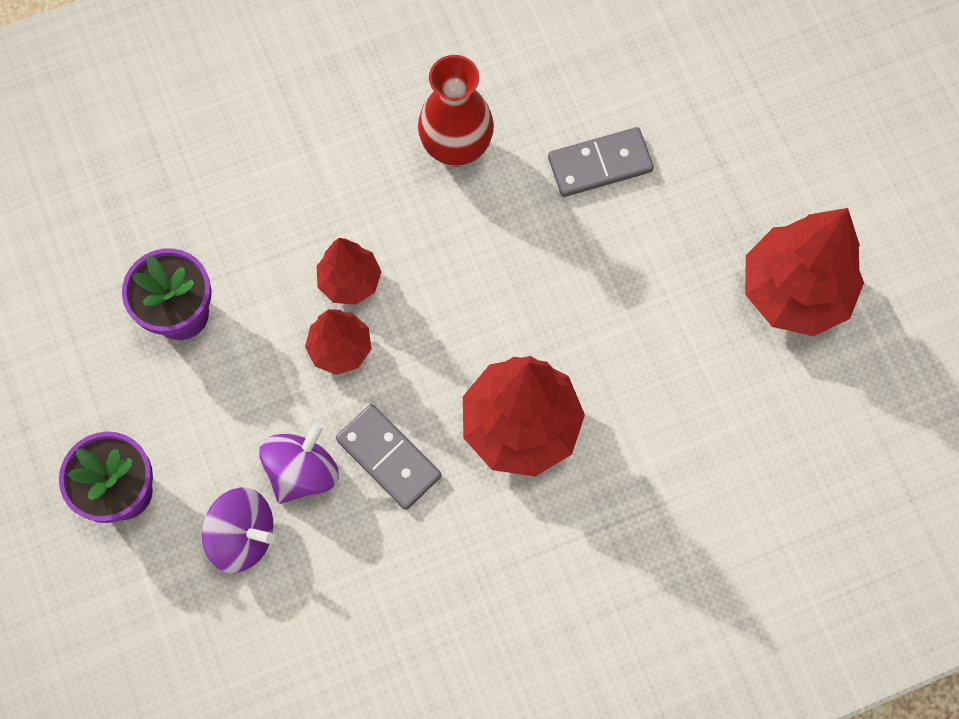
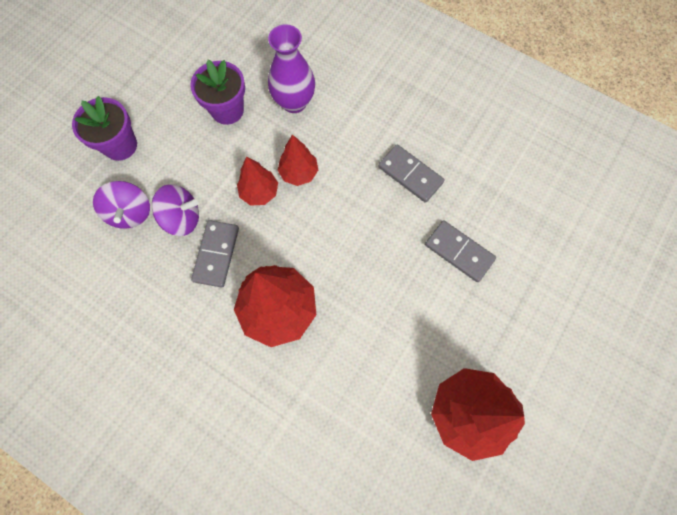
camera: 55 degrees right, 0 degrees up
red vase [418,55,494,167] -> grey domino [378,144,445,203]
none -> purple vase [268,24,315,113]

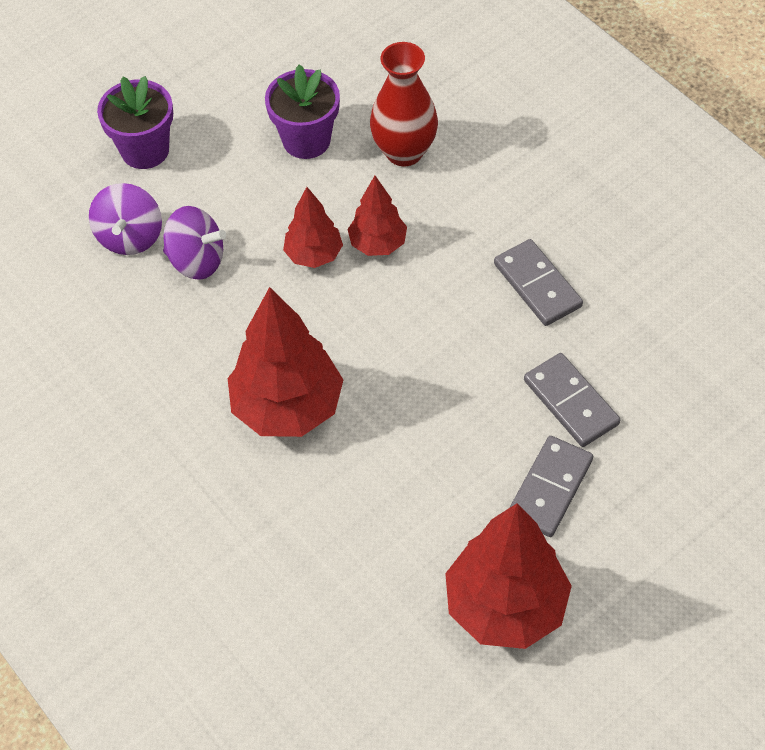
camera: 20 degrees right, 15 degrees down
grey domino [191,220,239,287] -> grey domino moved to [509,436,593,537]
purple vase [268,24,315,113] -> red vase [370,42,438,166]

